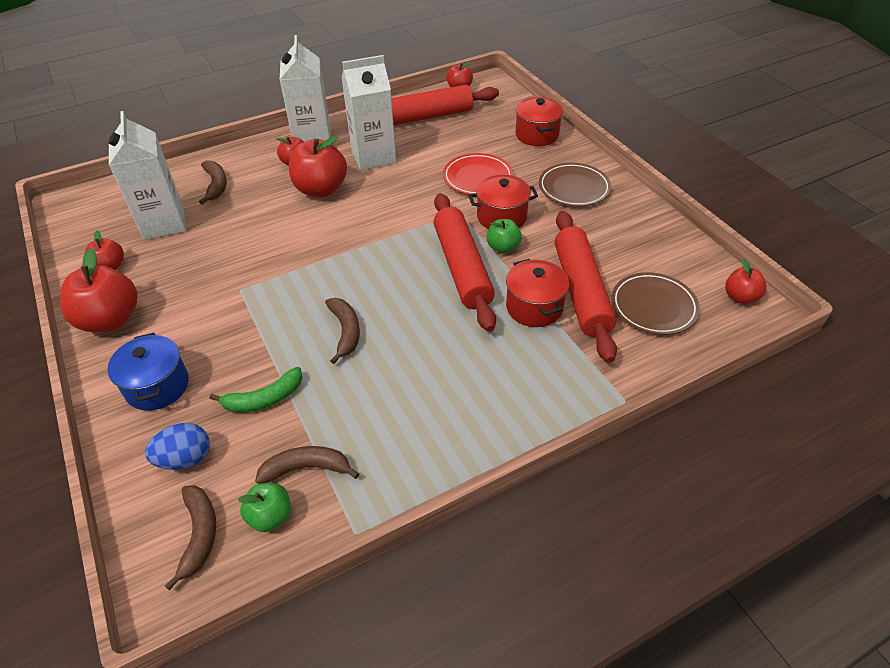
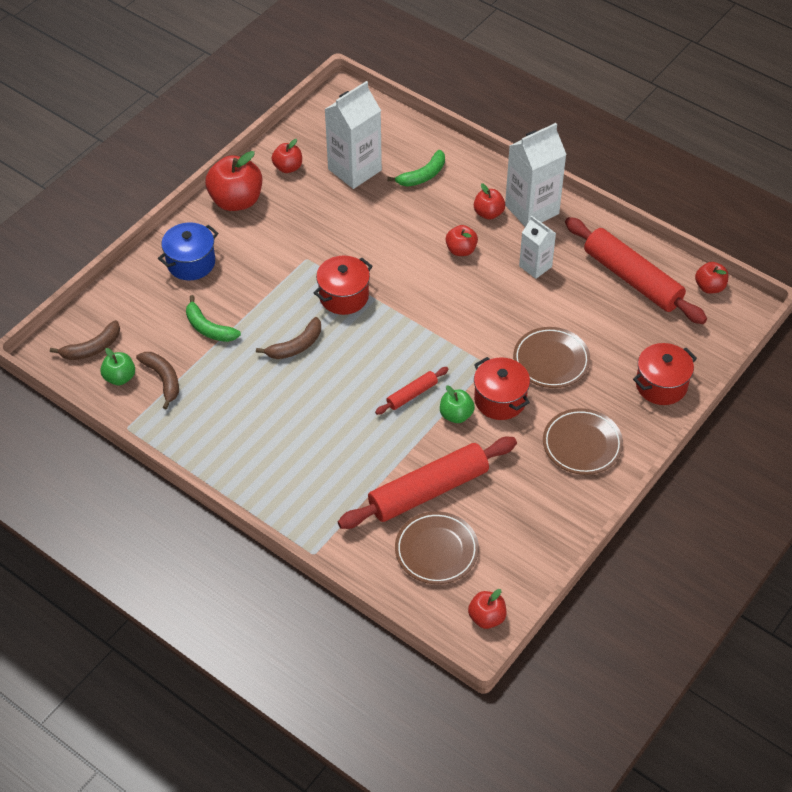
camera: 65 degrees right, 5 degrees up
blue egg [145,423,210,470] -> none
brown banana [199,160,227,205] -> green banana [387,150,445,187]
red apple [289,136,347,197] -> red apple [446,225,478,256], size x0.55
white carton [341,55,396,170] -> white carton [519,216,556,279], size x0.58
red rolling pin [434,193,496,332] -> red rolling pin [375,367,449,415], size x0.47
red plate [443,153,513,195] -> brown plate [513,327,590,388]
red pot [506,259,569,327] -> red pot moved to [314,256,373,315]

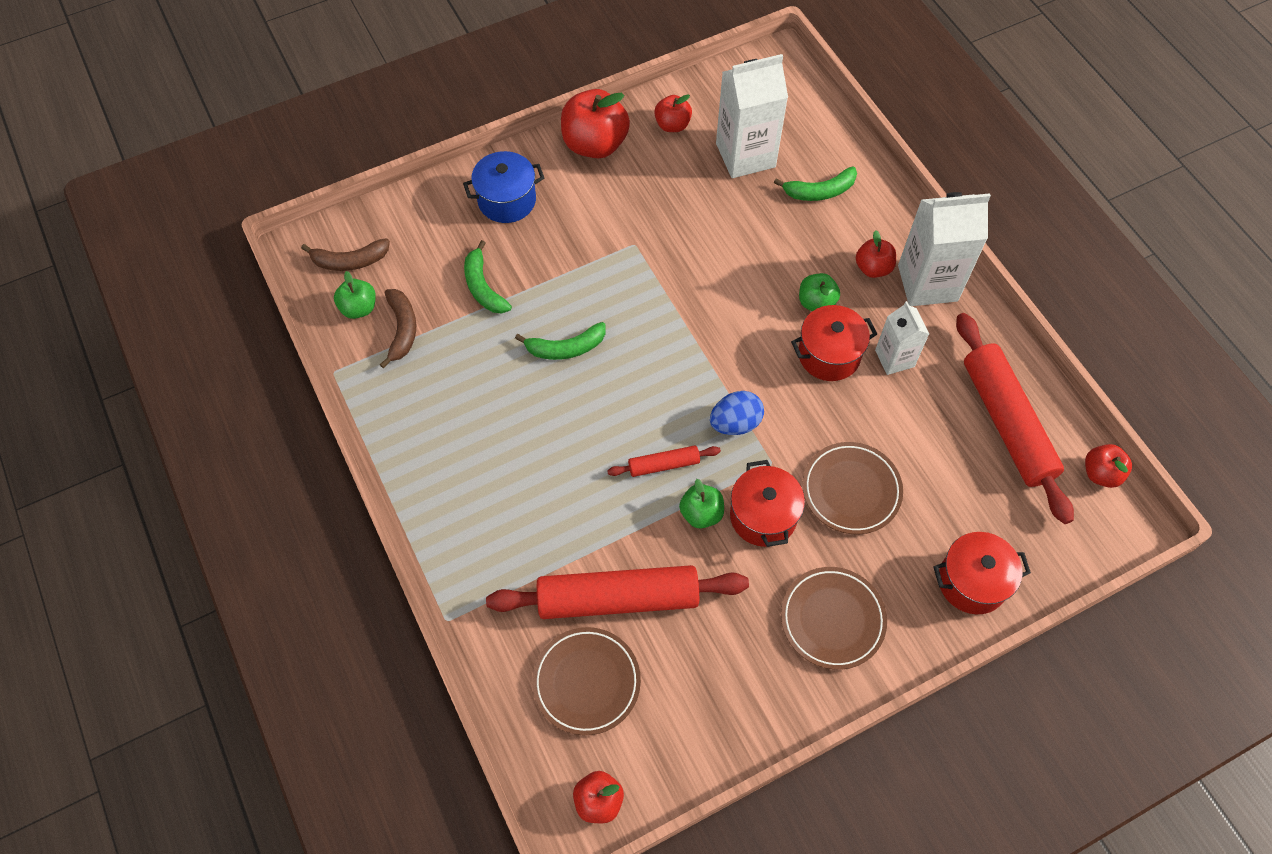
camera: 25 degrees right, 10 degrees up
brown banana [256,317,321,359] -> green banana [515,322,605,360]
red pot [314,256,373,315] -> red pot moved to [791,305,877,381]
red apple [446,225,478,256] -> green apple [799,273,840,311]
none -> blue egg [710,391,764,435]

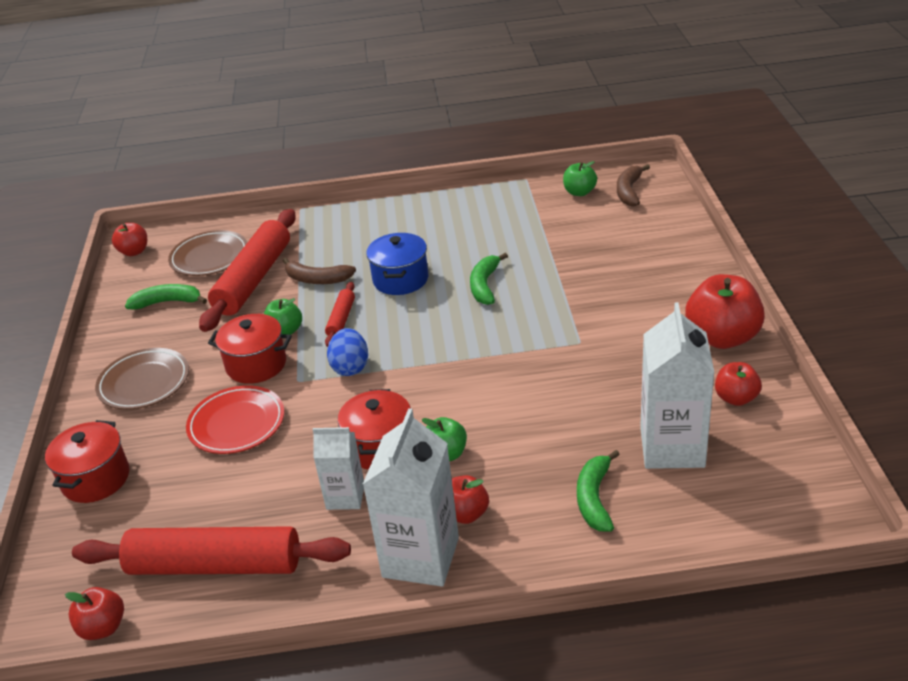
camera: 115 degrees right, 25 degrees down
brown banana [379,289,416,368] -> brown banana moved to [283,258,356,284]
blue pot [463,151,544,223] -> blue pot moved to [366,233,428,295]
green banana [464,240,512,314] -> green banana moved to [125,284,207,309]
brown plate [802,442,903,534] -> red plate [186,385,284,454]

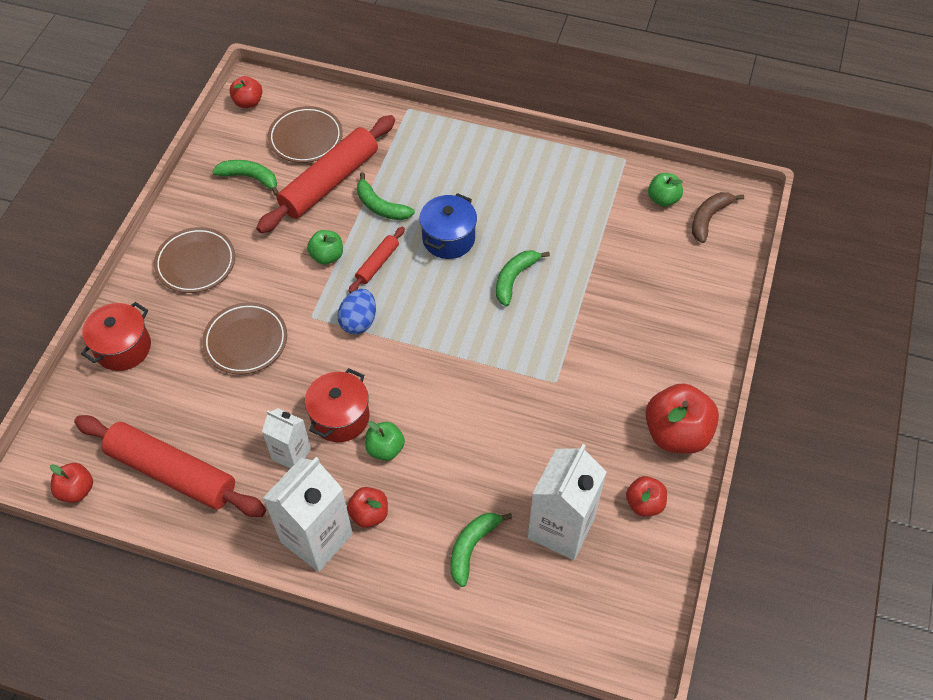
camera: 20 degrees right, 20 degrees up
red plate [186,385,284,454] -> brown plate [202,302,287,374]
red pot [208,314,292,384] -> none
brown banana [283,258,356,284] -> green banana [357,172,415,220]

